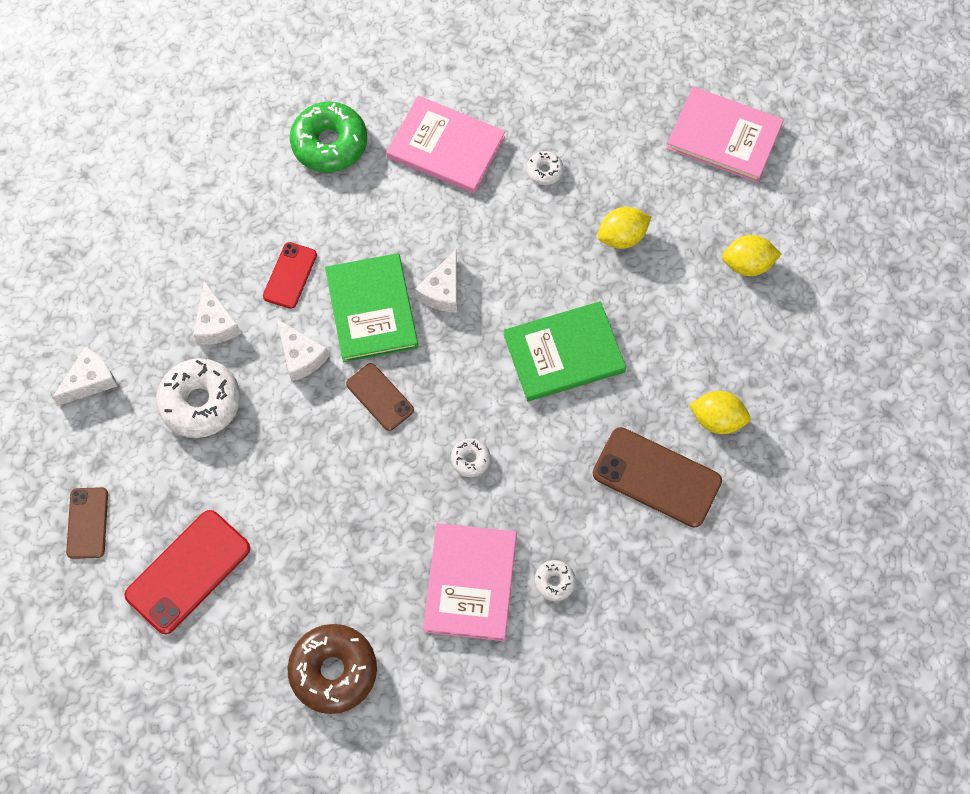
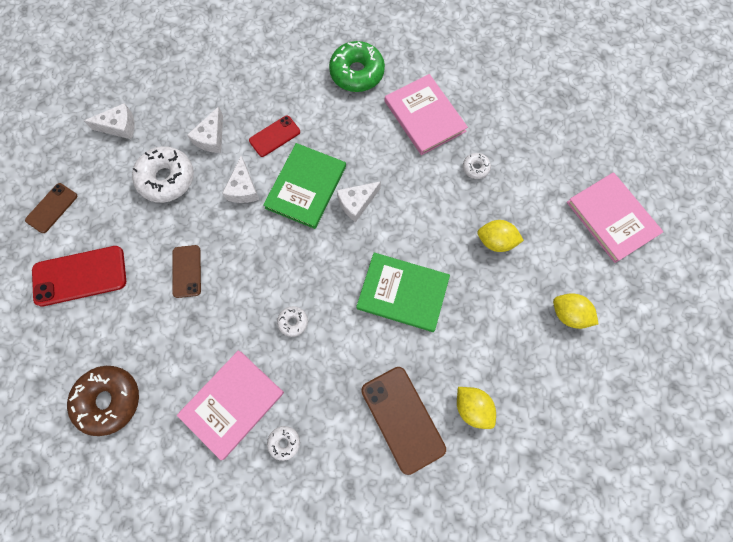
camera: 35 degrees right, 5 degrees up
brown phone [346,363,414,431] -> brown phone moved to [173,245,201,298]

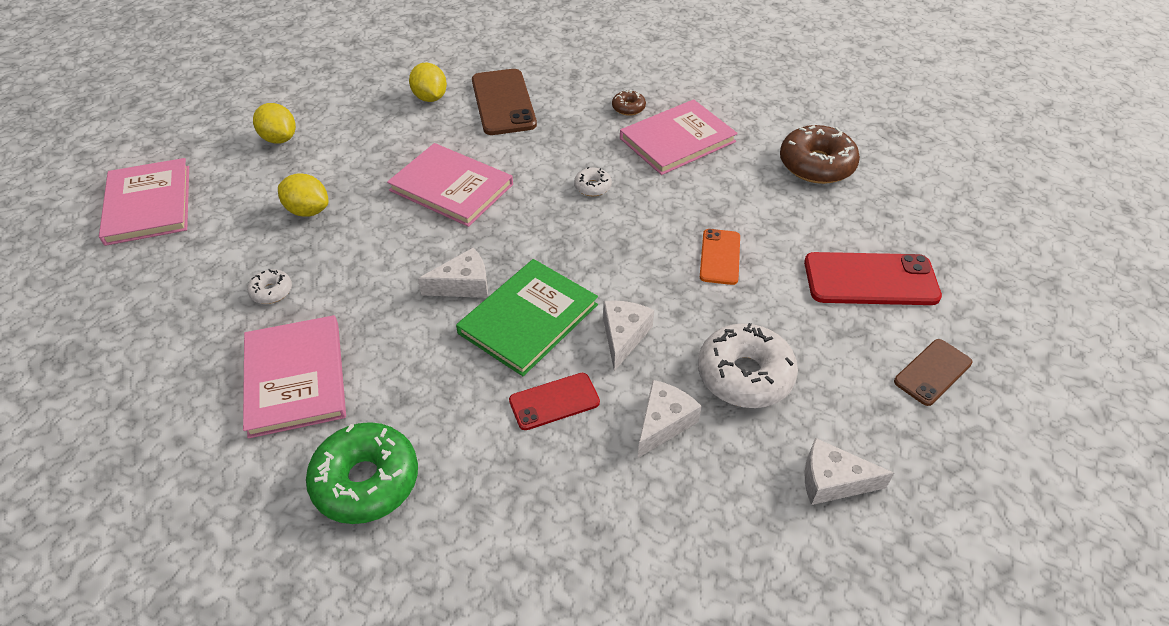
camera: 165 degrees left, 25 degrees down
brown phone [173,245,201,298] -> orange phone [700,229,740,285]
white donut [267,426,300,461] -> brown donut [612,90,646,116]
green book [356,252,450,332] -> pink book [387,143,513,227]

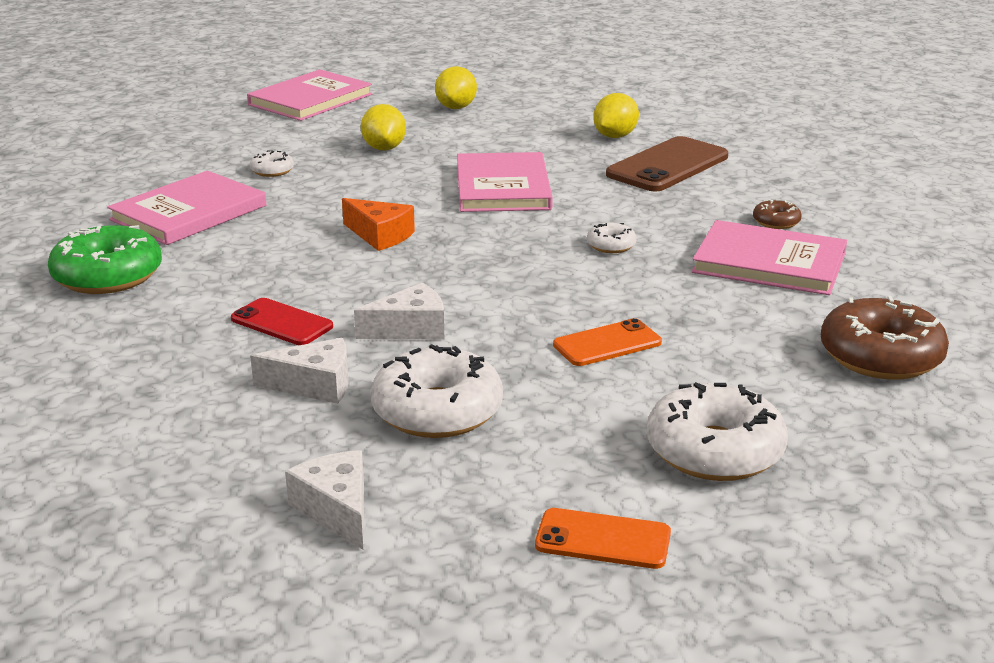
camera: 55 degrees right, 20 degrees down
white cheese [418,248,488,298] -> orange cheese [342,198,415,251]
green book [456,259,598,376] -> none
red phone [804,252,942,305] -> white donut [647,382,788,481]
brown phone [894,339,972,406] -> orange phone [535,508,671,569]

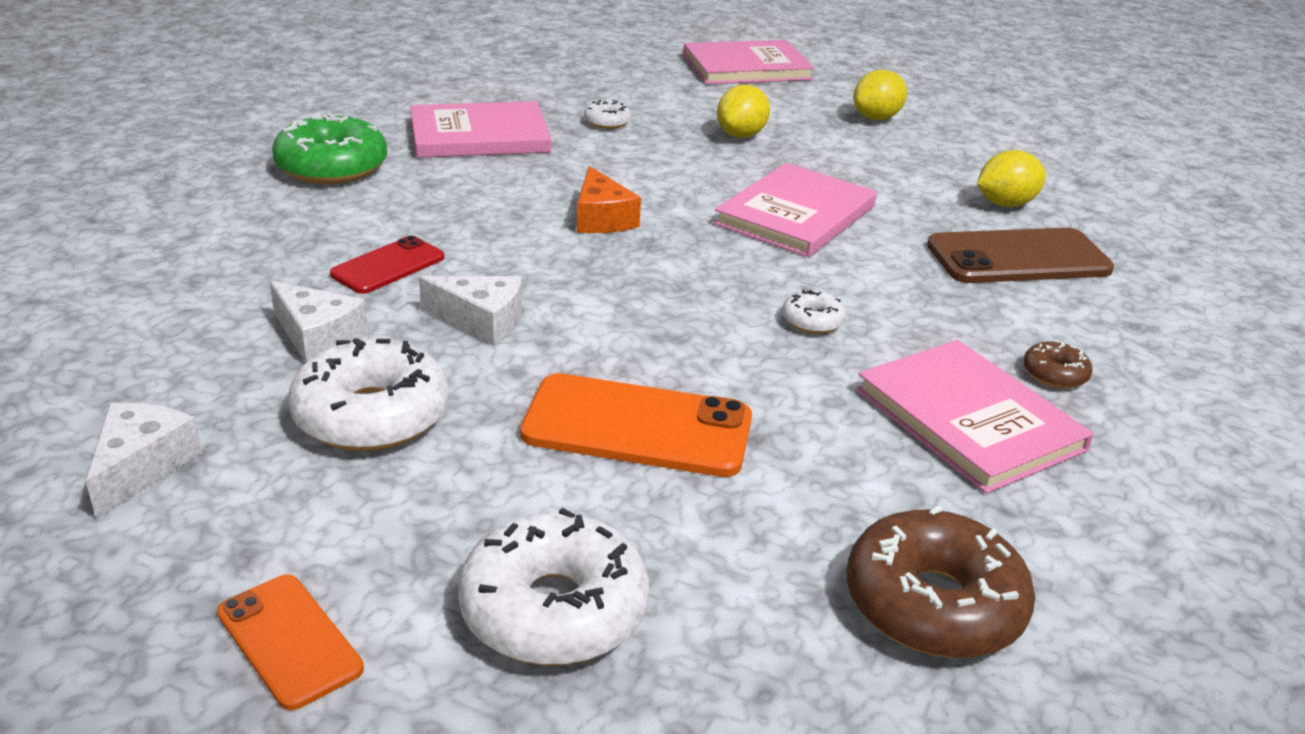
camera: 35 degrees right, 5 degrees up
red phone [231,298,333,345] -> red phone turned 60 degrees clockwise [330,236,444,294]
orange phone [553,318,662,366] -> orange phone [520,373,752,477], size x1.69

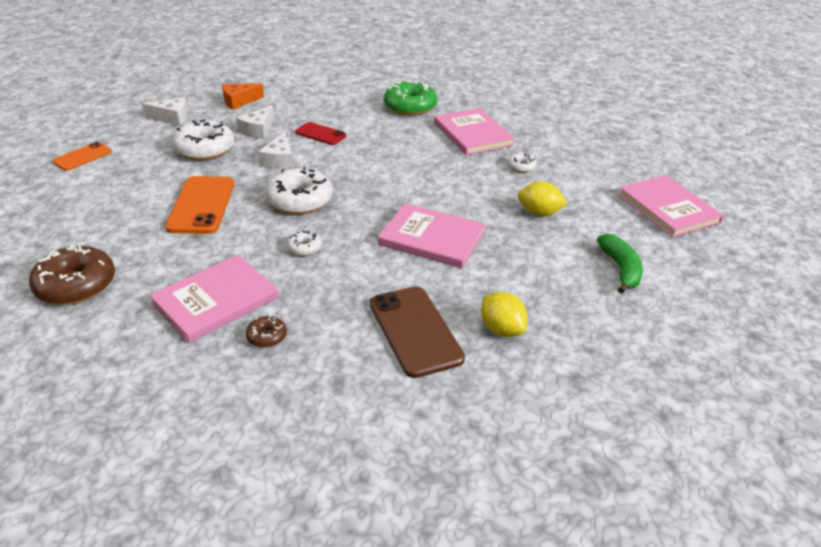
camera: 80 degrees right, 5 degrees up
white donut [458,508,649,666] -> white donut moved to [265,167,333,214]
orange cheese [577,166,641,233] -> orange cheese moved to [222,83,264,110]
yellow lemon [853,70,907,120] -> green banana [597,234,643,294]

